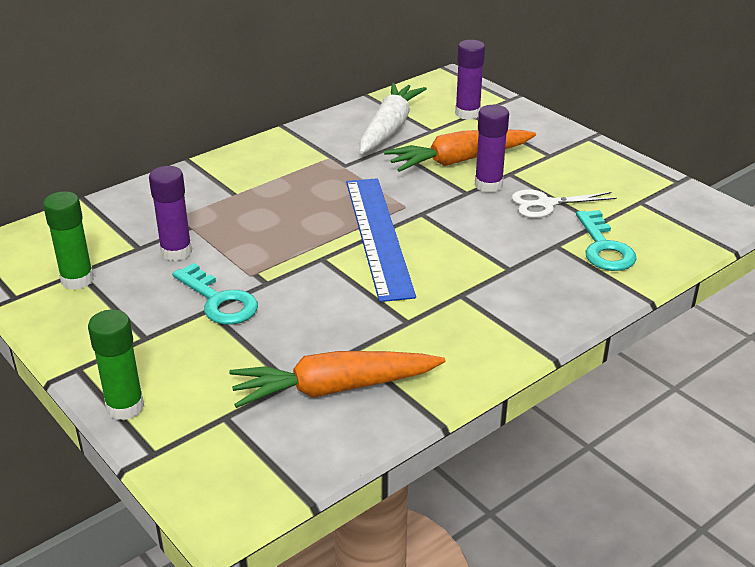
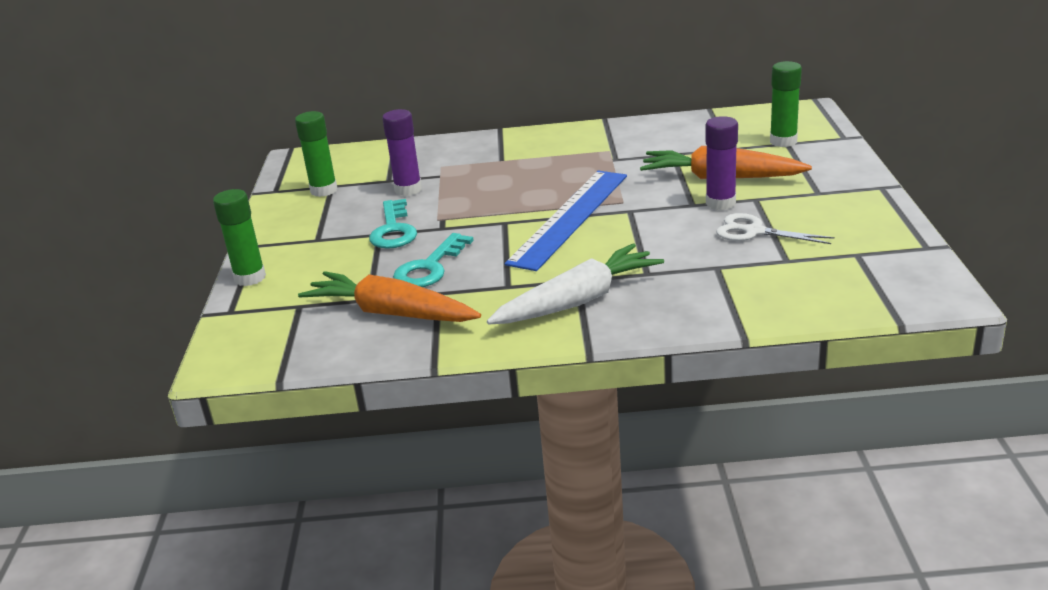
camera: 40 degrees right, 5 degrees down
white carrot [360,83,427,154] -> white carrot moved to [487,243,664,325]
purple glue stick [455,40,485,120] -> green glue stick [770,61,802,147]
turquoise key [576,210,637,271] -> turquoise key moved to [393,233,474,287]

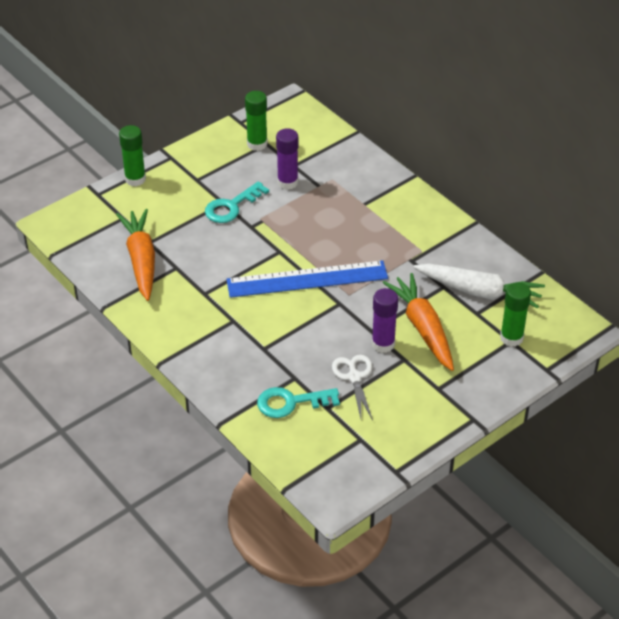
camera: 50 degrees right, 15 degrees up
turquoise key [393,233,474,287] -> turquoise key moved to [257,387,340,418]
white carrot [487,243,664,325] -> white carrot moved to [413,263,545,308]

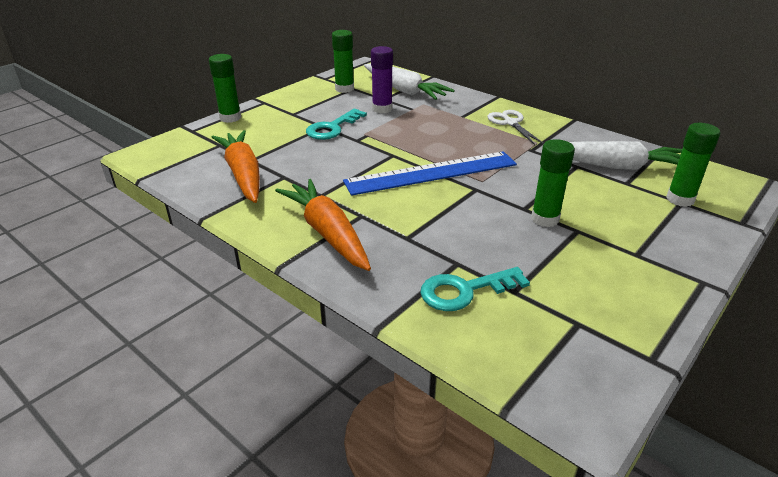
camera: 10 degrees left, 10 degrees down
white scissors [332,355,373,420] -> white scissors moved to [488,110,544,145]
purple glue stick [372,288,398,353] -> green glue stick [531,139,575,227]
orange carrot [383,273,454,371] -> orange carrot moved to [275,179,371,271]
none -> white carrot [364,63,455,100]

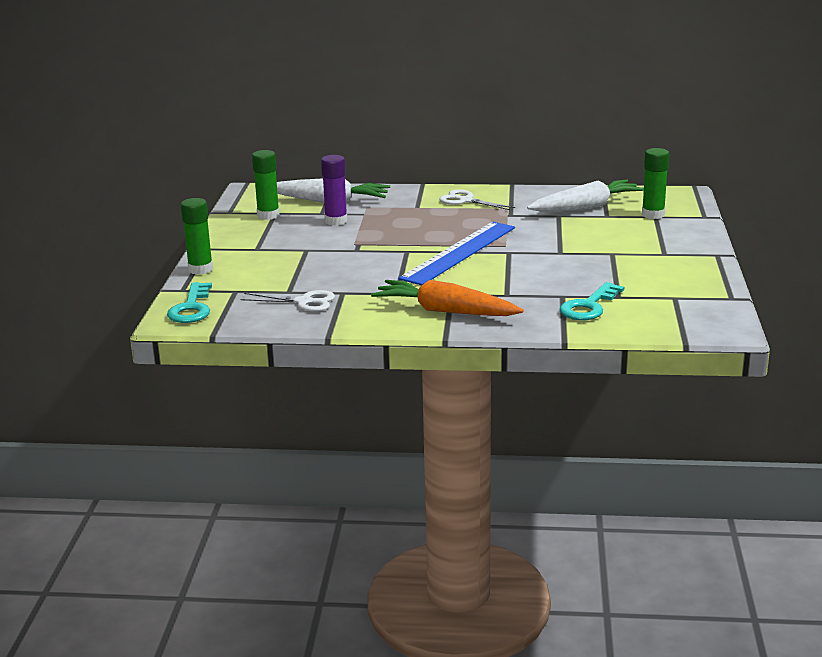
camera: 35 degrees left, 10 degrees down
orange carrot [212,130,260,203] -> white scissors [241,290,335,312]
turquoise key [306,109,367,140] -> turquoise key moved to [167,282,212,323]
green glue stick [531,139,575,227] -> none

